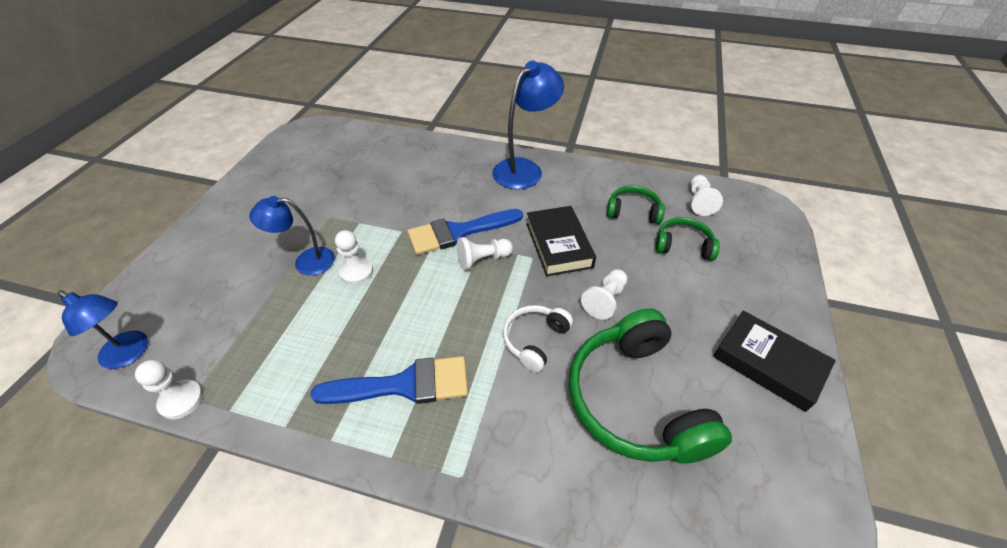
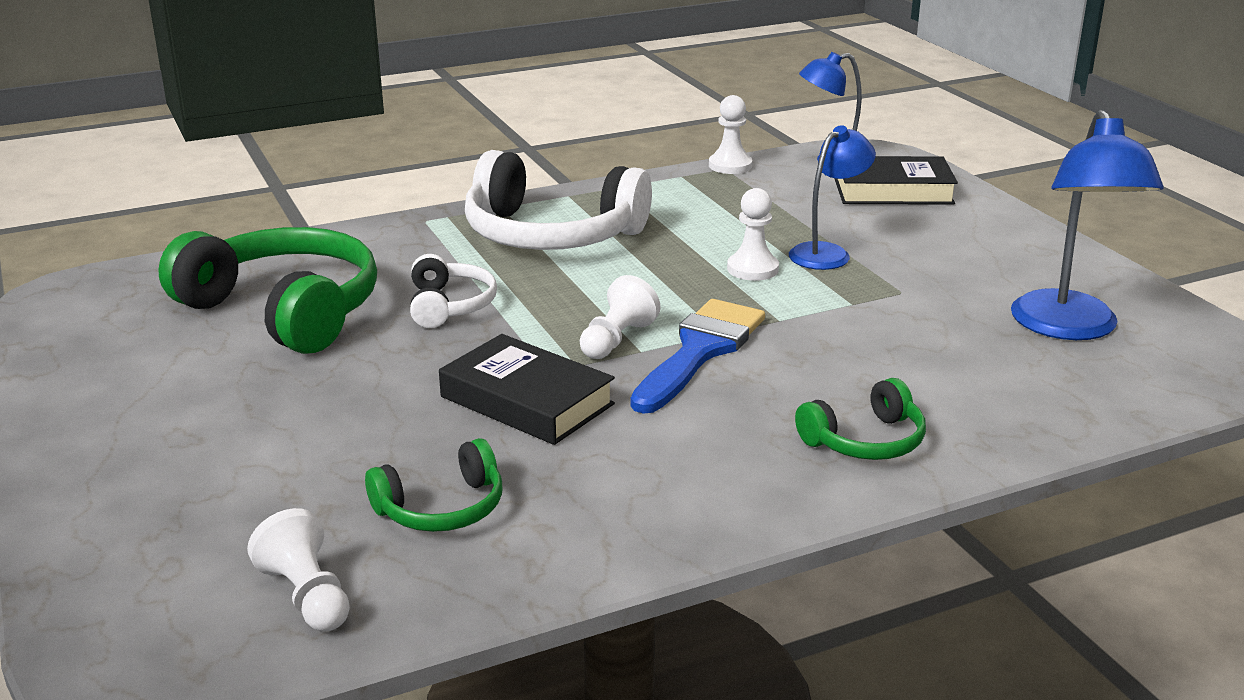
camera: 140 degrees right, 20 degrees down
blue brush [311,356,468,404] -> white headphones [465,150,652,250]
blue lamp [492,61,564,189] -> blue lamp moved to [1011,109,1163,340]
white pawn [581,269,628,320] -> none
green headphones [655,217,720,261] -> green headphones moved to [795,378,926,460]
black book [713,310,836,412] -> black book moved to [834,156,958,205]

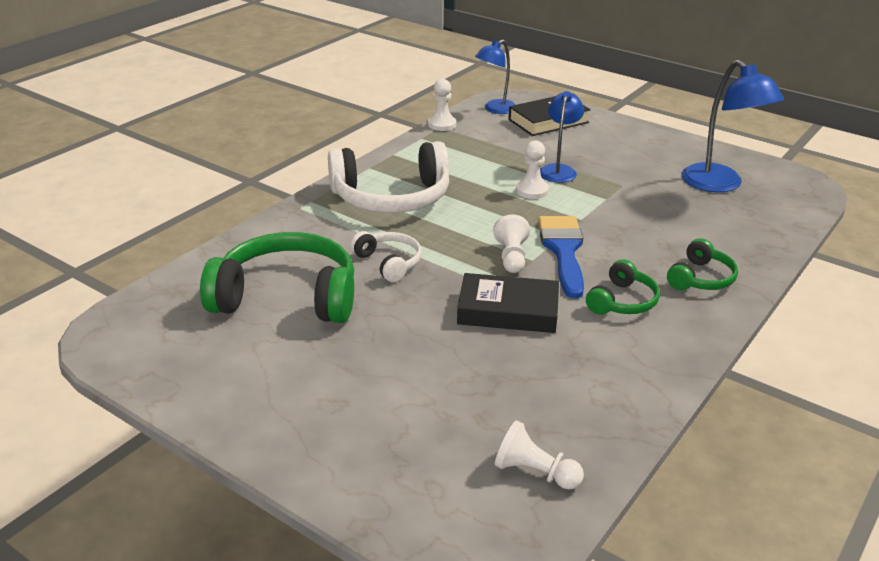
camera: 30 degrees left, 5 degrees up
green headphones [365,438,502,532] -> green headphones moved to [586,259,660,314]

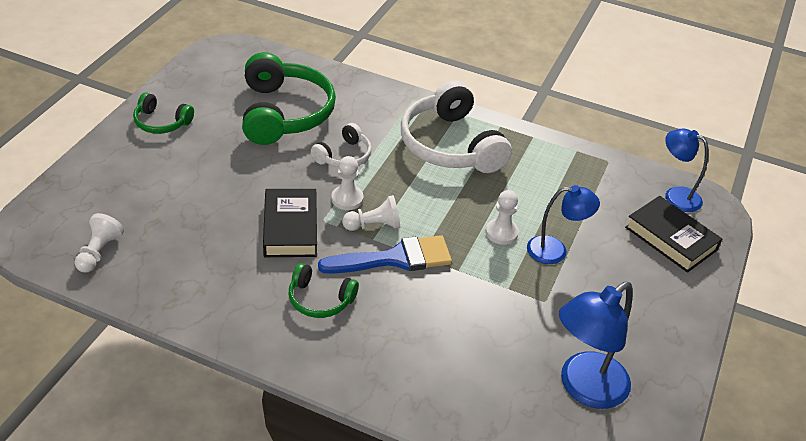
camera: 75 degrees right, 10 degrees up
white pawn [428,79,456,131] -> white pawn moved to [331,156,364,210]
green headphones [667,238,738,290] -> green headphones moved to [133,92,194,134]

